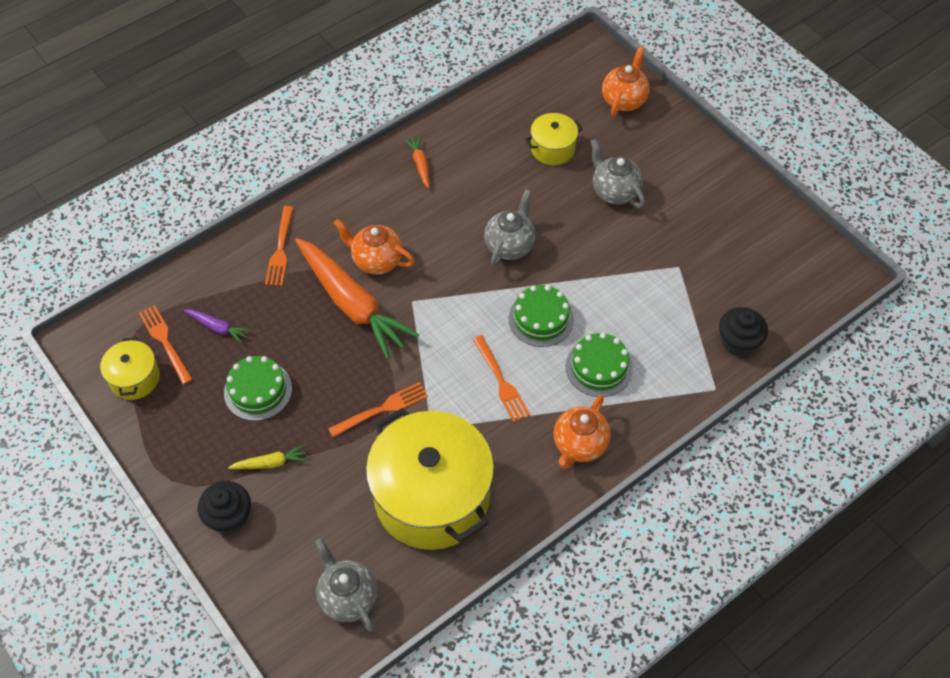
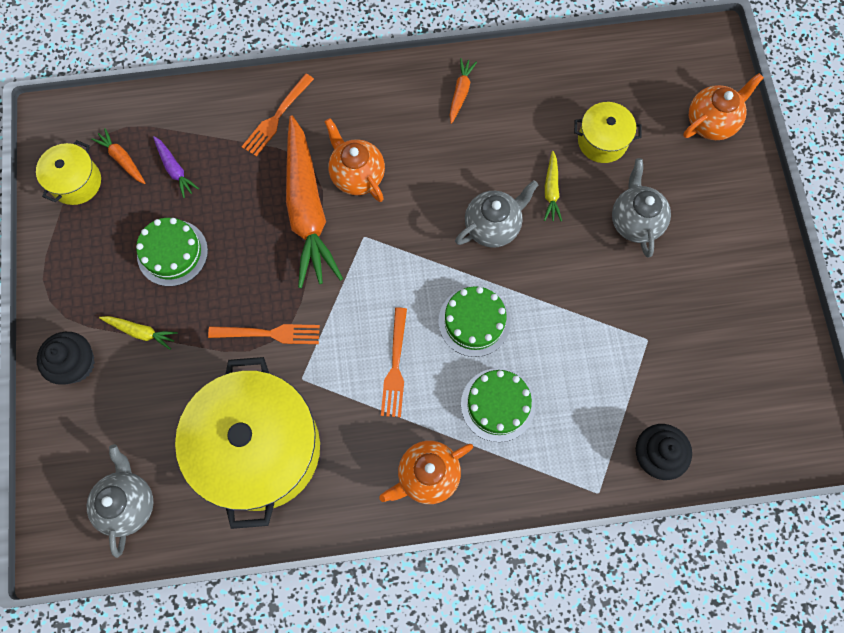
camera: 30 degrees right, 15 degrees up
orange fork [139,305,193,385] -> orange carrot [91,128,145,184]
none -> yellow carrot [544,151,562,221]

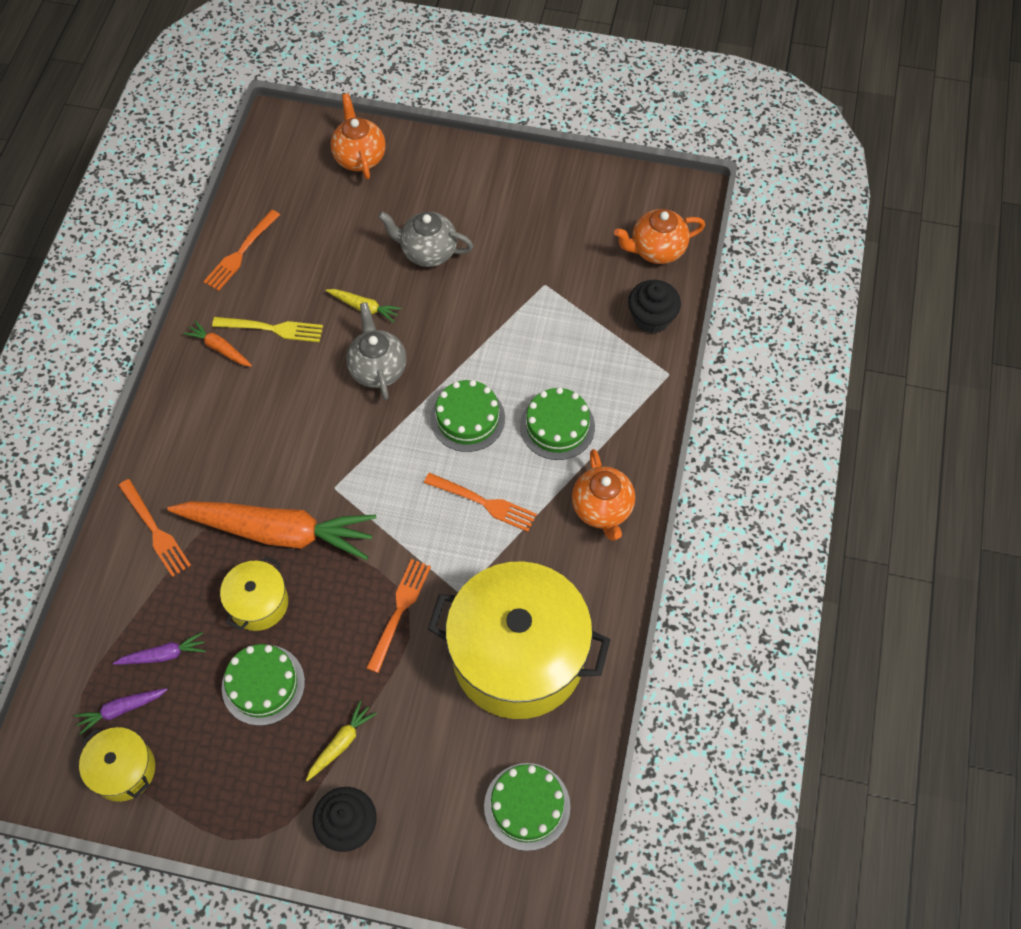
camera: 70 degrees left, 10 degrees down
grey teapot [86,444,153,558] -> green cake [484,763,571,851]
orange carrot [91,128,145,184] -> purple carrot [74,688,167,735]
orange teapot [325,118,385,202] -> orange teapot moved to [614,209,705,264]
yellow pot [574,102,642,163] -> yellow pot moved to [220,556,288,631]
none -> orange fork [203,210,280,291]
none -> yellow fork [212,317,323,342]

